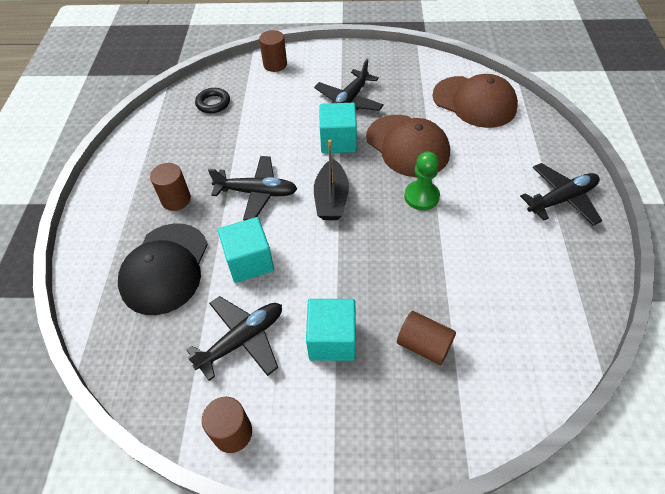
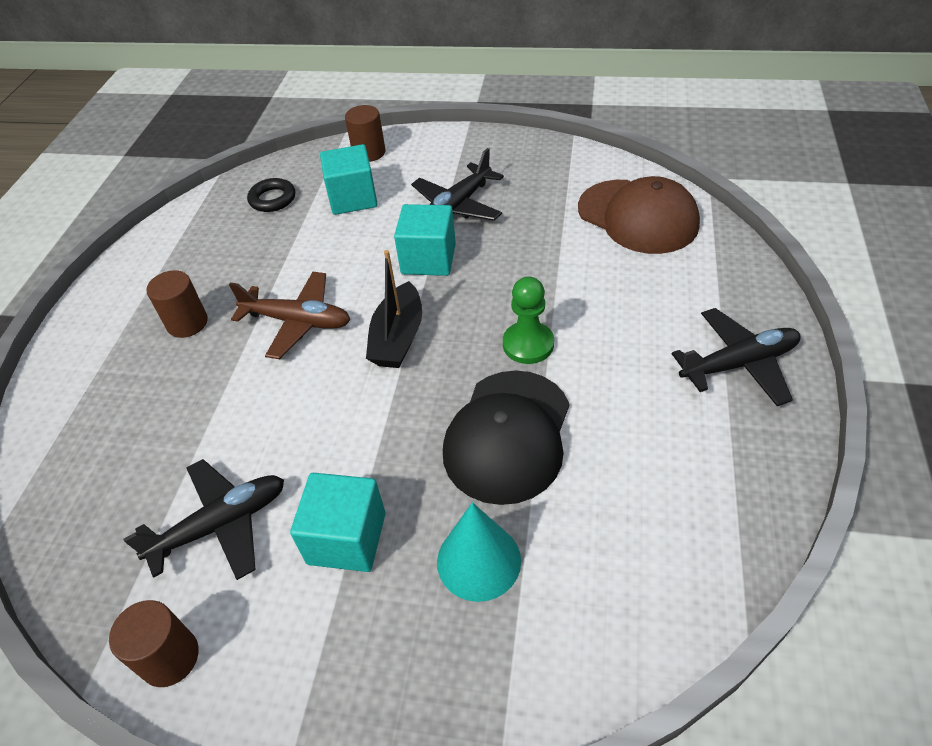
camera: 10 degrees right, 5 degrees down
black cap [118,223,208,315] -> black cap moved to [443,370,570,505]
black plane [208,156,297,220] -> brown plane [229,272,350,359]
turquoise cube [218,217,274,283] -> turquoise cube moved to [320,144,378,215]
brown cap [366,115,450,177] -> none
brown cylinder [397,311,456,365] -> turquoise cone [437,502,521,602]

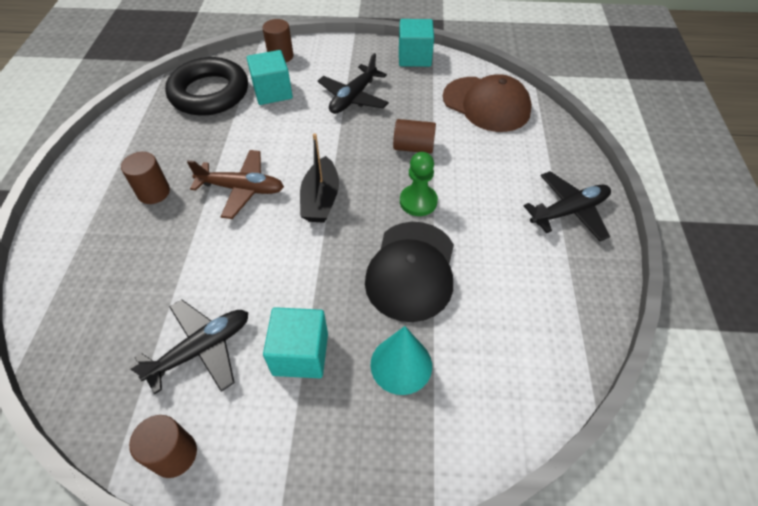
camera: 10 degrees left, 5 degrees up
black ring [247,178,295,212] -> black ring [165,57,248,115], size x2.16
turquoise cube [394,204,456,276] -> turquoise cube moved to [399,19,434,67]
none -> brown cylinder [393,119,436,153]

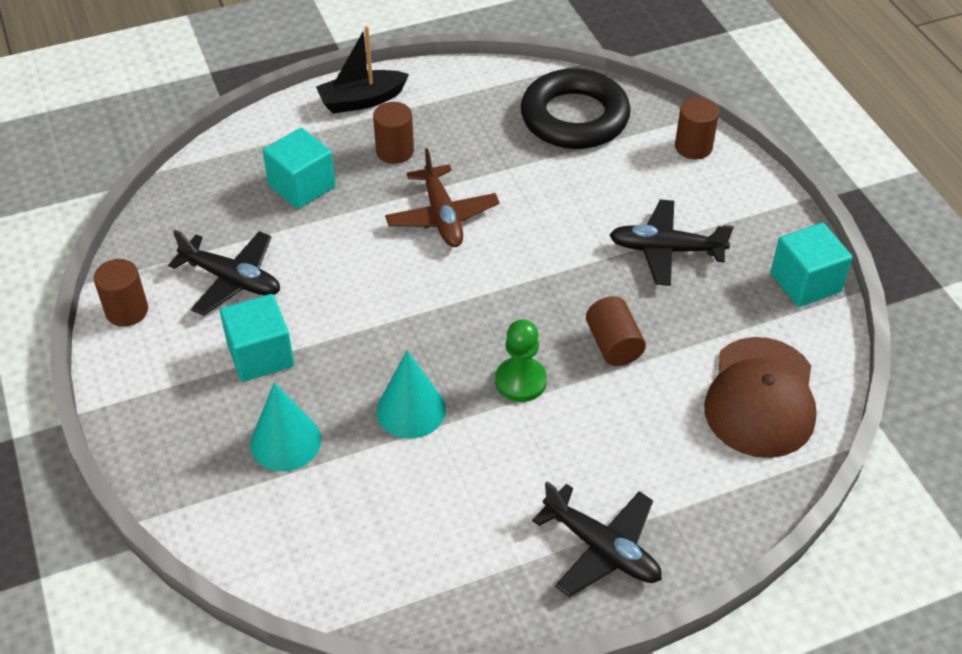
camera: 65 degrees right, 5 degrees down
turquoise cube [247,50,293,105] -> turquoise cube moved to [263,128,335,209]
black boat [300,133,339,223] -> black boat moved to [316,26,409,114]
black cap [365,222,454,322] -> turquoise cone [377,350,446,439]

